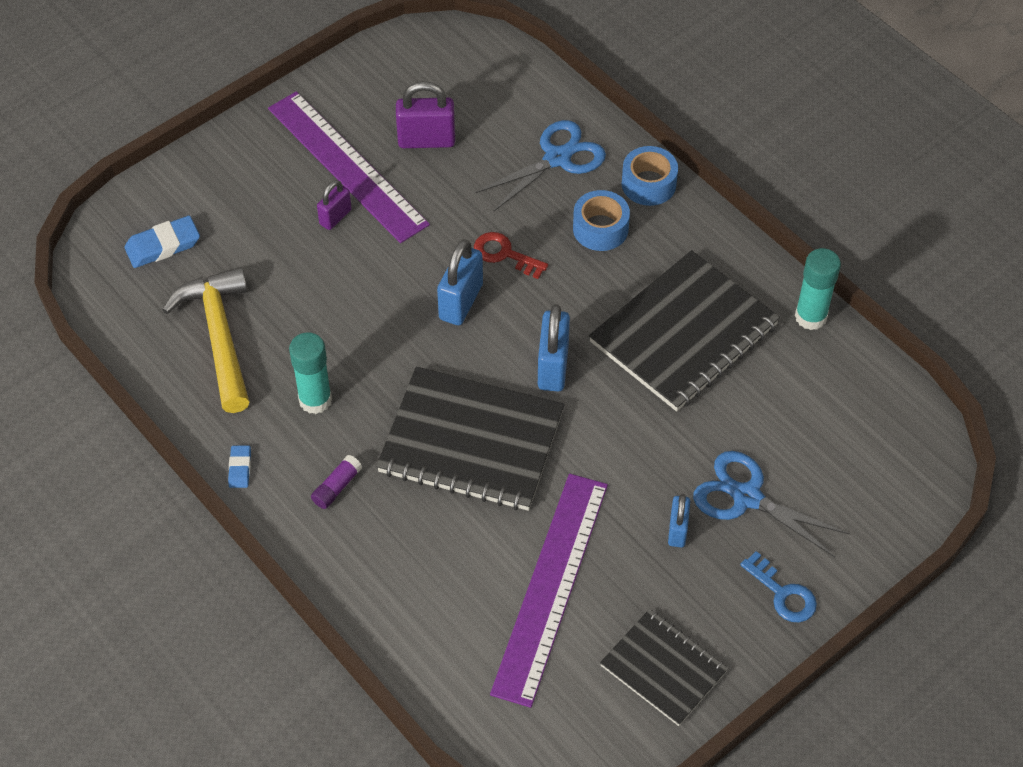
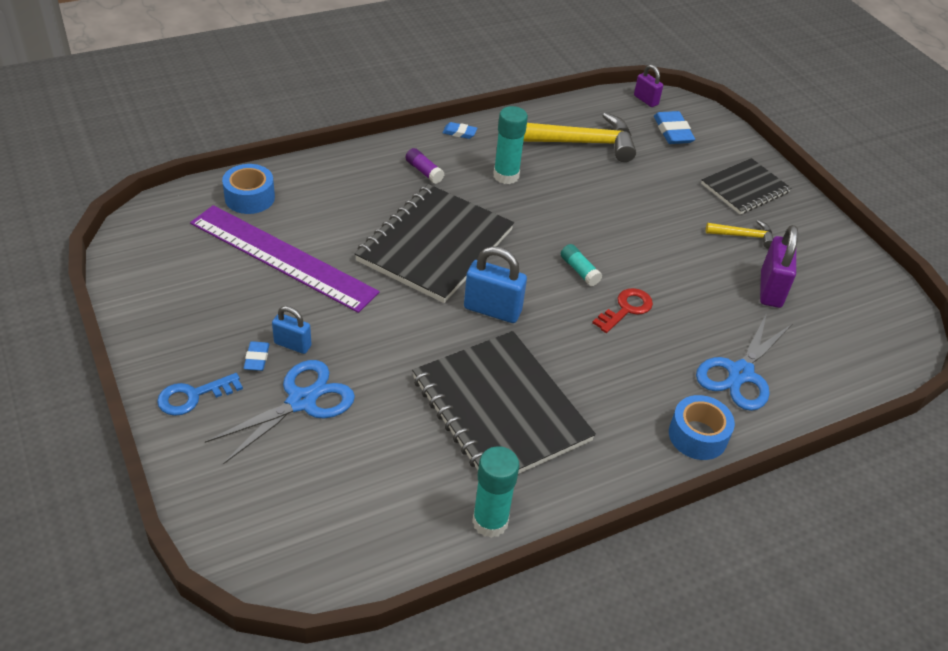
camera: 100 degrees right, 10 degrees down
purple ruler [268,91,430,243] -> yellow hammer [706,220,773,249]
purple padlock [317,180,352,230] -> purple padlock moved to [634,64,663,107]
blue padlock [437,239,483,325] -> turquoise glue stick [561,244,602,286]
blue scissors [476,120,606,211] -> blue scissors turned 60 degrees clockwise [696,313,792,411]
blue tape [573,190,630,251] -> blue tape moved to [222,164,275,214]
black notebook [600,609,728,726] -> black notebook moved to [701,158,791,214]
none -> blue eraser [244,341,270,371]

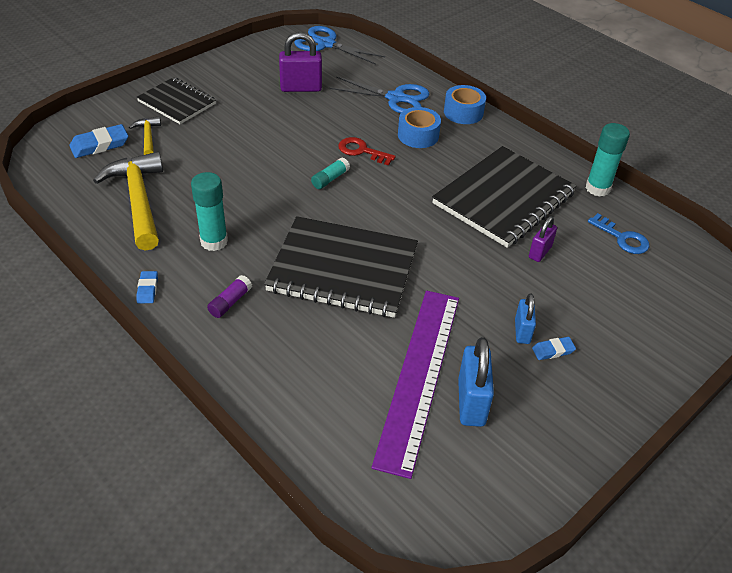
camera: 105 degrees left, 0 degrees up
blue key [157,373,243,416] -> blue key moved to [588,213,649,254]
blue scissors [205,360,355,464] -> blue scissors moved to [294,26,385,65]
blue tape [222,164,275,214] -> blue tape moved to [398,107,441,148]
blue padlock [464,246,527,323] -> blue padlock moved to [458,337,494,427]
purple padlock [634,64,663,107] -> purple padlock moved to [529,216,557,262]
yellow hammer [706,220,773,249] -> yellow hammer moved to [129,116,161,155]

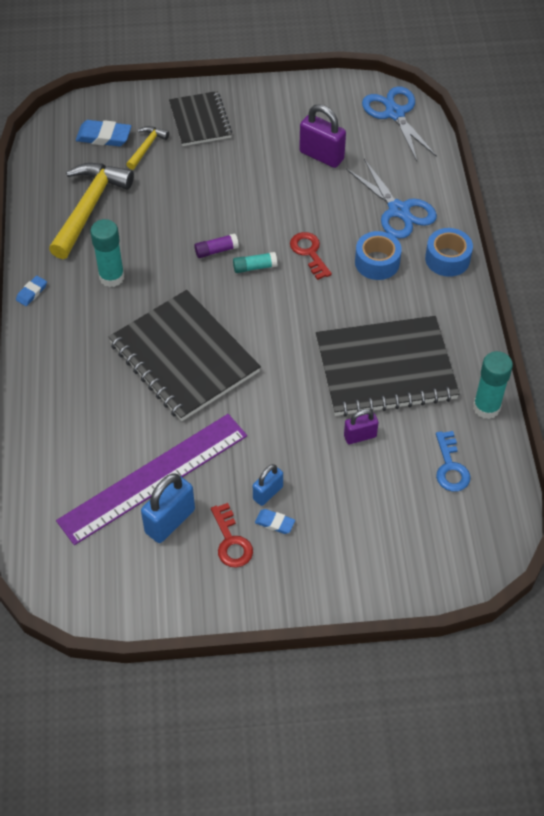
camera: 40 degrees right, 10 degrees up
purple glue stick [207,275,252,318] -> purple glue stick moved to [194,233,239,258]
none -> red key [211,503,253,568]

